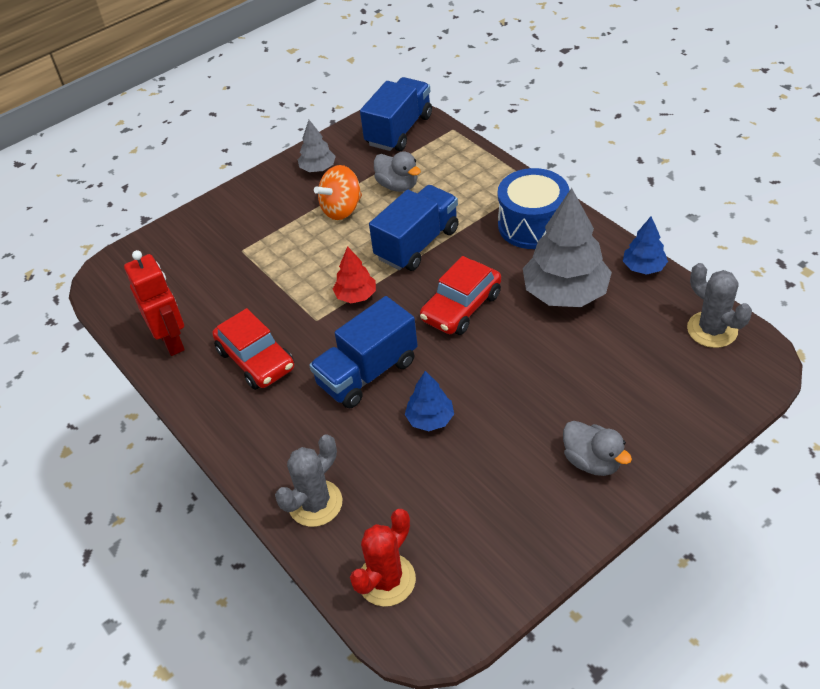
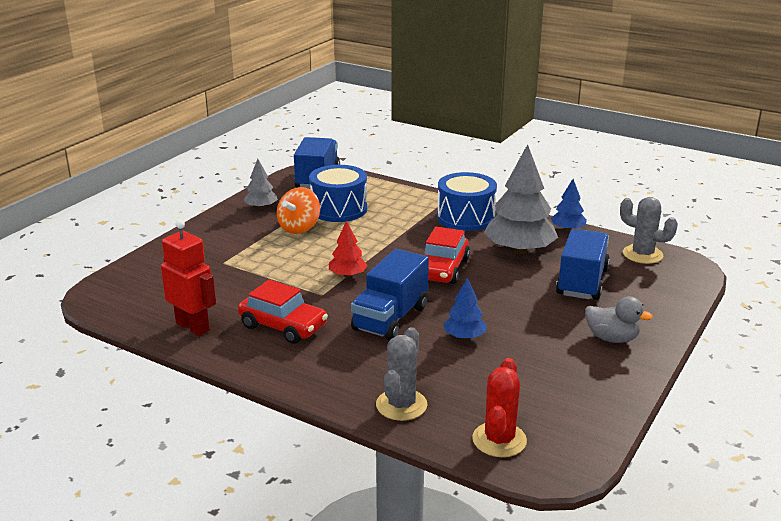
camera: 25 degrees left, 20 degrees down
blue truck [369,185,459,271] -> blue truck moved to [556,229,610,300]
grey duck [374,151,421,192] -> blue drum [309,165,367,222]

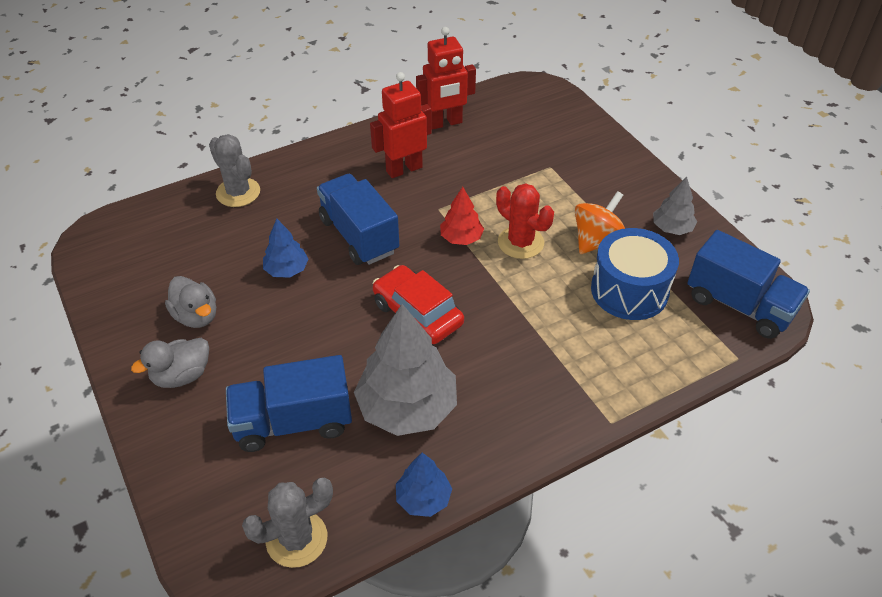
camera: 120 degrees right, 20 degrees up
red car [238,280,328,344] -> red robot [370,72,432,178]
orange spinning top [277,187,320,234] -> orange spinning top turned 75 degrees clockwise [575,191,625,254]
blue drum [437,172,497,231] -> none
red cactus [472,358,527,457] -> red cactus moved to [496,183,554,259]
blue truck [556,229,610,300] -> blue truck turned 120 degrees clockwise [226,355,352,452]
none -> grey duck [165,276,216,328]

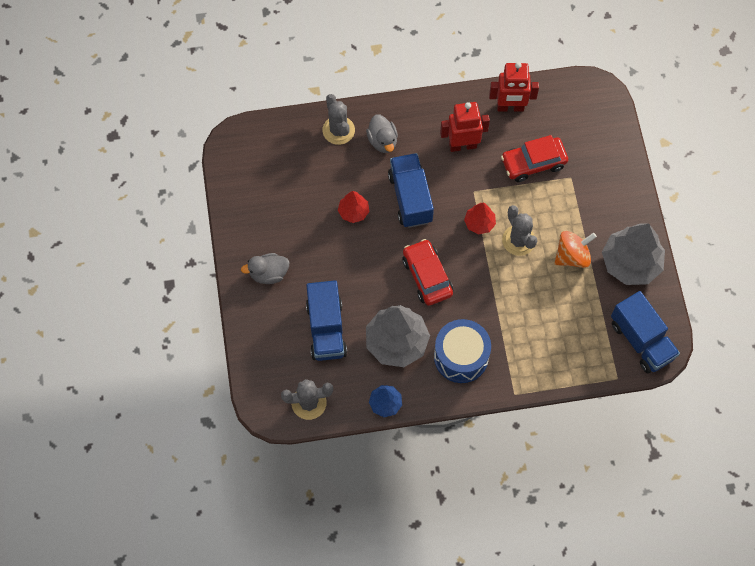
camera: 20 degrees right, 20 degrees up
grey duck [165,276,216,328] -> grey duck moved to [366,114,398,153]
blue truck [226,355,352,452] -> blue truck turned 105 degrees counterclockwise [306,280,347,361]
blue tree [263,219,309,278] -> red tree [338,191,369,223]
red cactus [496,183,554,259] -> grey cactus [502,205,537,256]
blue drum [591,228,679,320] -> blue drum moved to [434,319,491,383]
grey tree [653,177,697,235] -> grey tree [602,223,665,285], size x1.95
none -> red car [501,135,568,182]

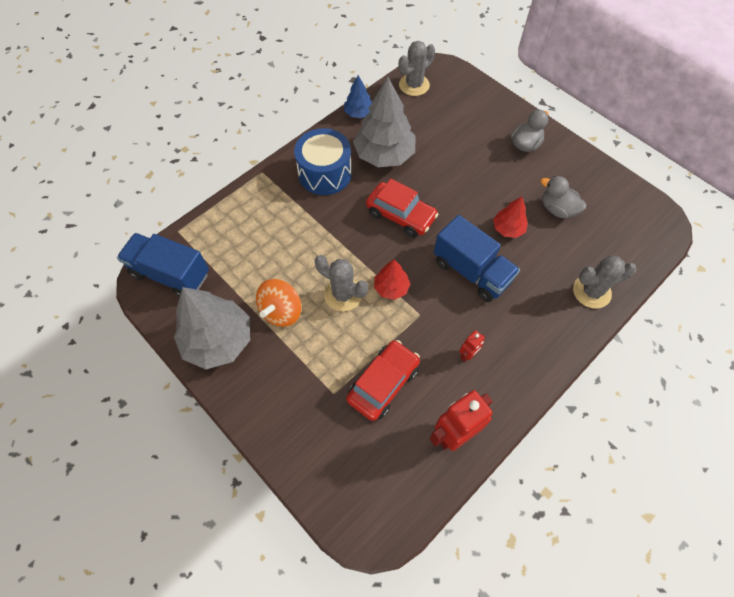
camera: 145 degrees right, 5 degrees down
blue truck [306,280,347,361] -> none
grey cactus [322,94,355,145] -> grey cactus turned 45 degrees counterclockwise [573,255,637,309]
grey duck [366,114,398,153] -> grey duck moved to [540,176,586,218]
red robot [440,102,490,152] -> red robot [459,330,485,362], size x0.50

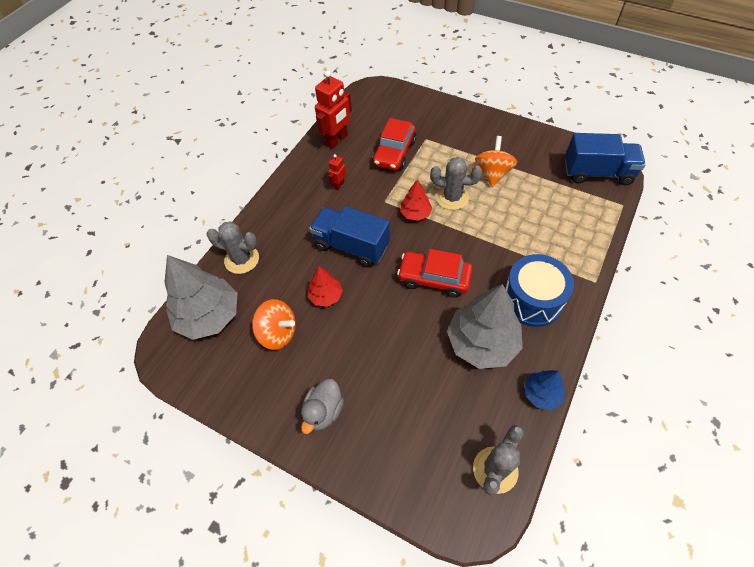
camera: 165 degrees right, 5 degrees down
grey tree [174,287,250,369] -> grey tree moved to [164,255,238,340]
grey duck [540,176,586,218] -> orange spinning top [252,299,296,350]
grey cactus [573,255,637,309] -> grey cactus turned 45 degrees clockwise [207,221,259,274]

